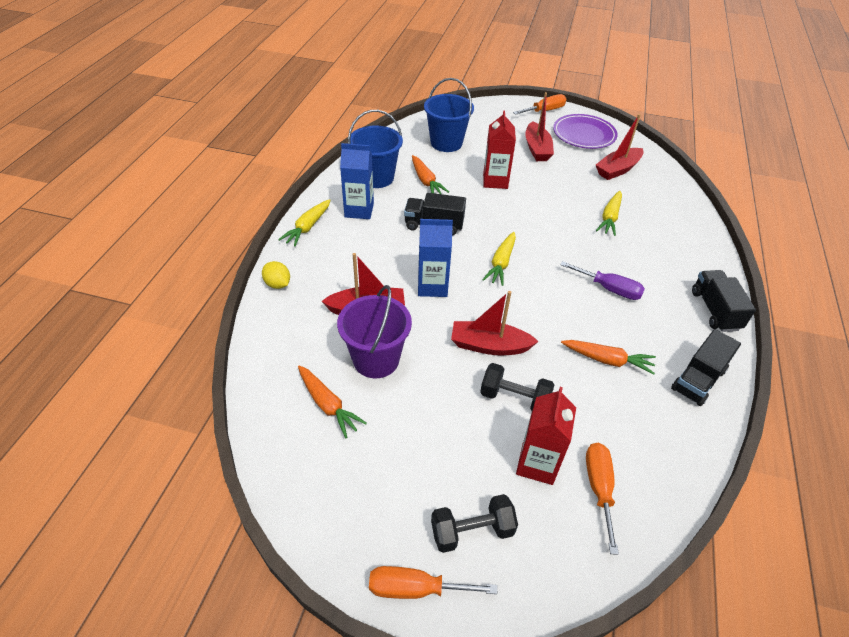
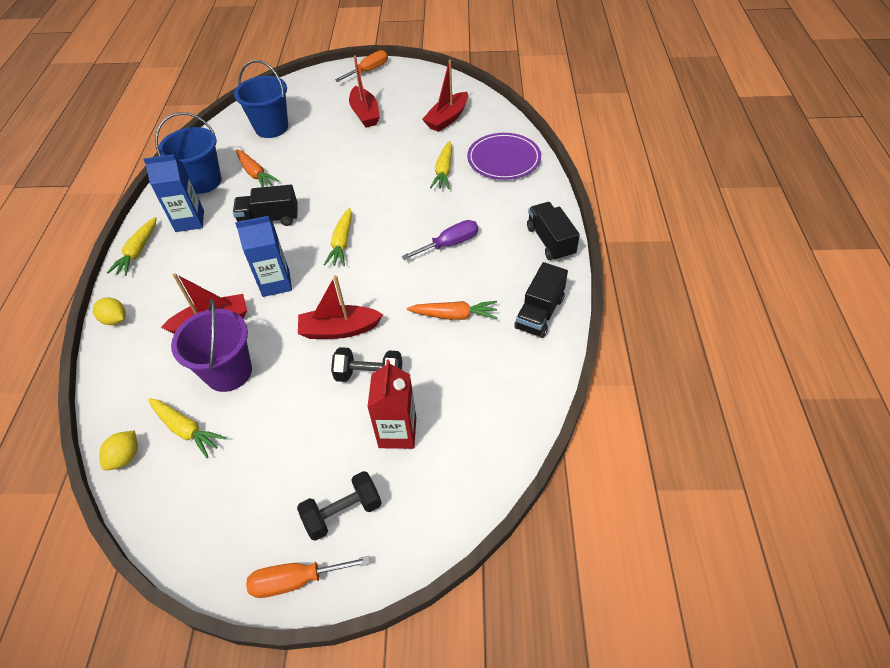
camera: 10 degrees left, 5 degrees up
orange carrot [298,366,367,438] -> yellow carrot [148,398,226,458]
red carton [483,110,516,189] -> none
purple plate [553,114,618,149] -> purple plate moved to [467,133,541,180]
purple screwdriver [560,261,645,300] -> purple screwdriver turned 45 degrees counterclockwise [402,220,478,260]
orange screwdriver [586,443,619,555] -> none
none -> yellow lemon [99,430,138,470]

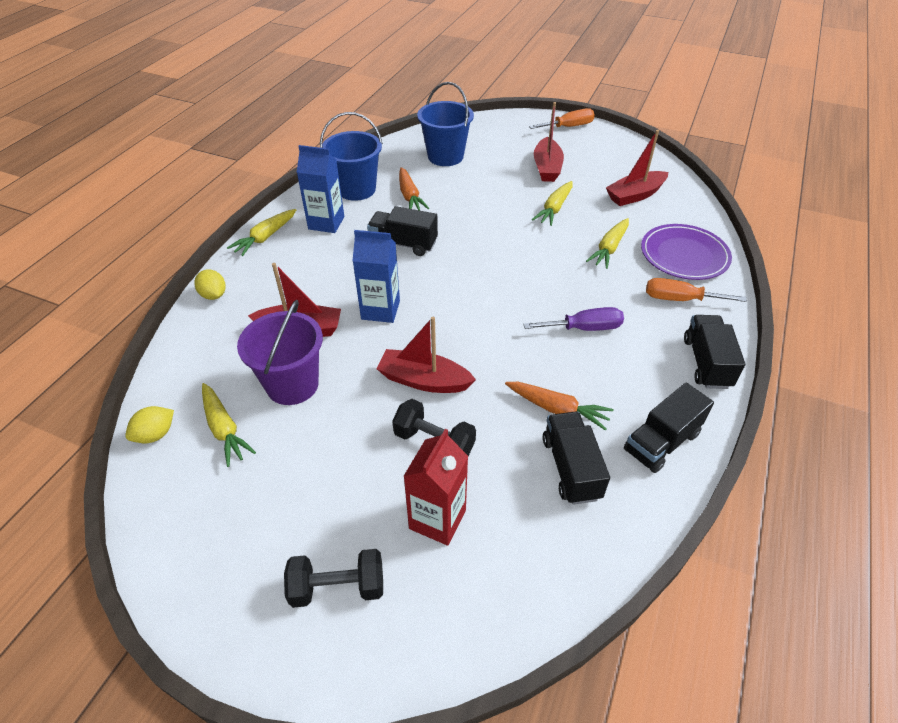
camera: 20 degrees right, 5 degrees down
orange screwdriver [246,556,370,598] -> orange screwdriver moved to [646,278,747,302]
yellow carrot [324,208,352,266] -> yellow carrot moved to [532,181,573,226]
none -> black truck [543,412,610,505]

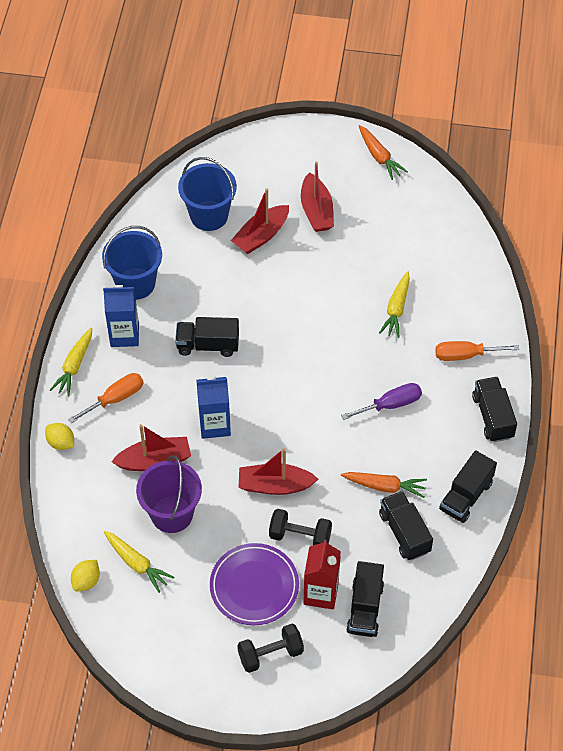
camera: 15 degrees left, 10 degrees up
orange carrot [399,167,429,211] -> orange carrot moved to [359,125,408,180]
orange screwdriver [529,108,595,129] -> orange screwdriver moved to [68,373,144,423]
yellow carrot [532,181,573,226] -> none
red boat [606,130,668,206] -> red boat moved to [231,188,289,254]
purple plate [641,224,732,280] -> purple plate moved to [210,543,299,625]
none -> black truck [346,561,384,637]

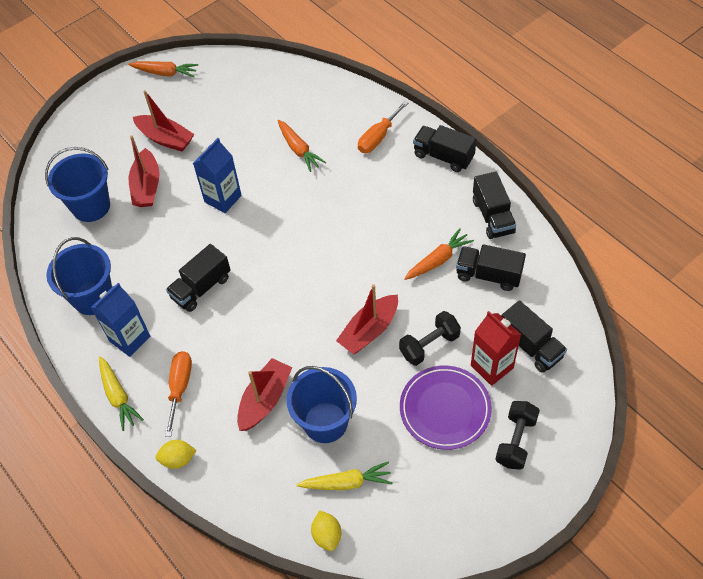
camera: 45 degrees left, 0 degrees up
purple bucket [136,455,202,533] -> blue bucket [286,366,357,443]
blue carton [196,376,231,439] -> blue carton moved to [193,138,242,213]
purple screwdriver [341,383,422,420] -> none
yellow carrot [379,271,410,338] -> orange carrot [278,120,326,172]

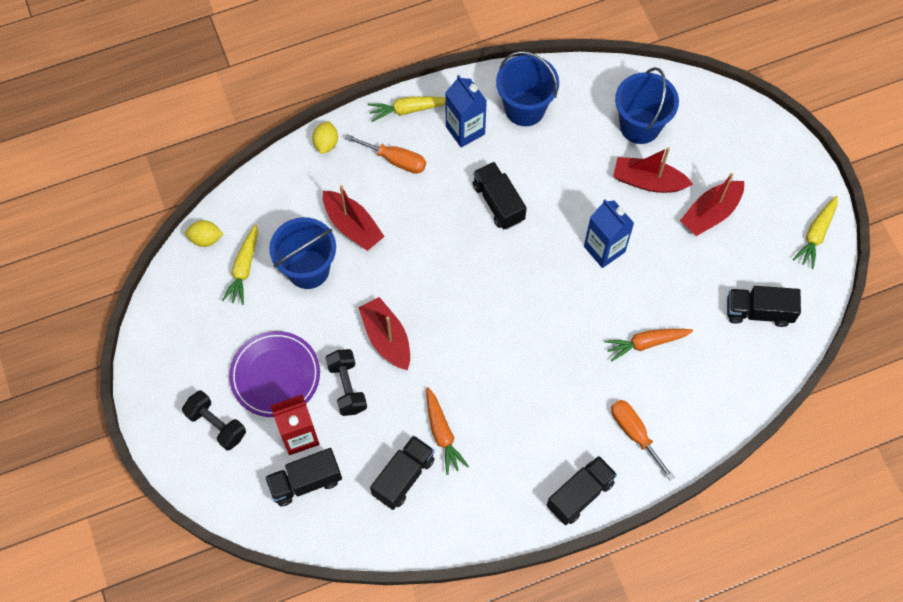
camera: 105 degrees right, 10 degrees up
orange carrot [128,61,198,77] -> yellow carrot [793,196,838,269]
black truck [473,171,516,239] -> black truck moved to [727,286,801,327]

